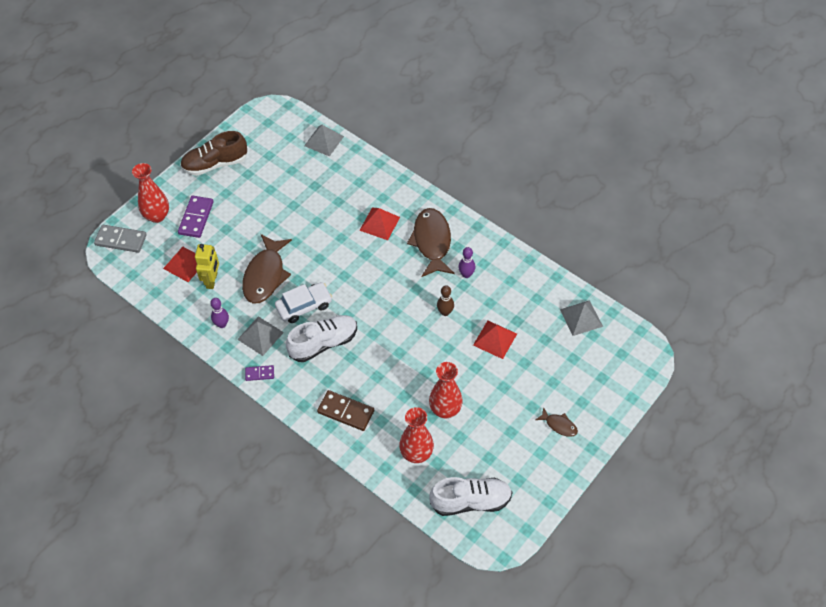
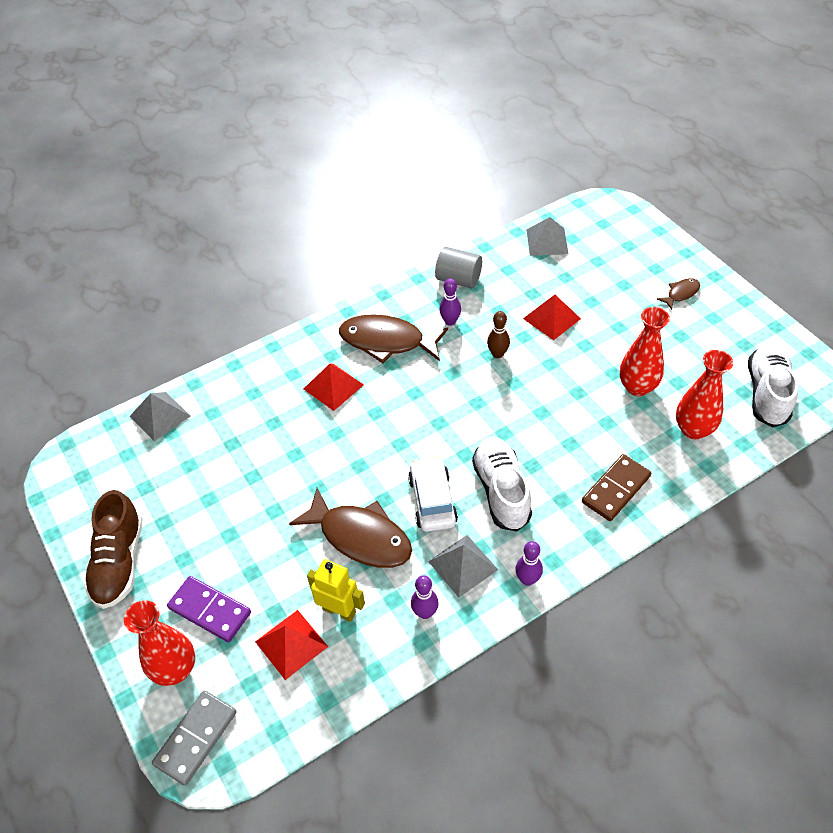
camera: 70 degrees left, 5 degrees down
purple domino [245,365,274,381] -> purple bowling pin [515,541,543,586]
none -> grey cylinder [435,247,482,289]

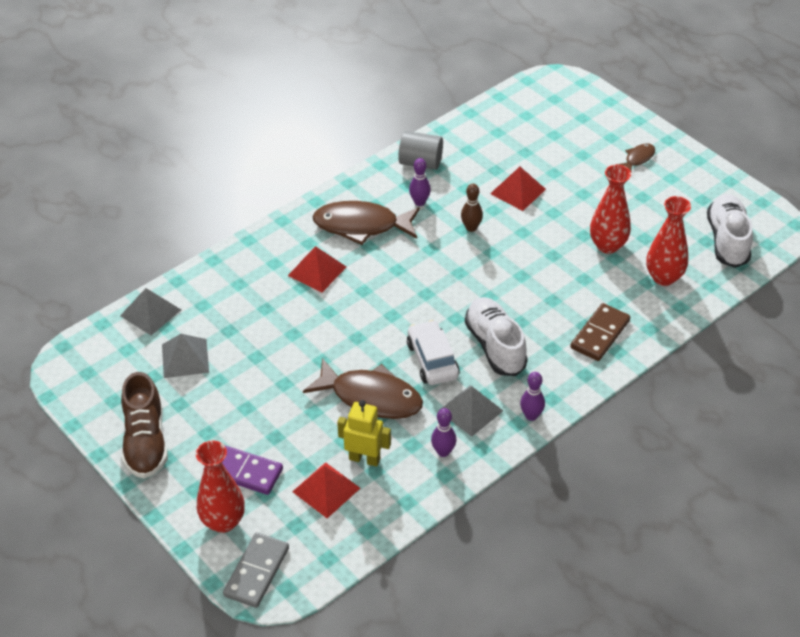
camera: 10 degrees left, 5 degrees down
grey pyramid [527,217,568,256] -> grey pyramid moved to [162,334,209,378]

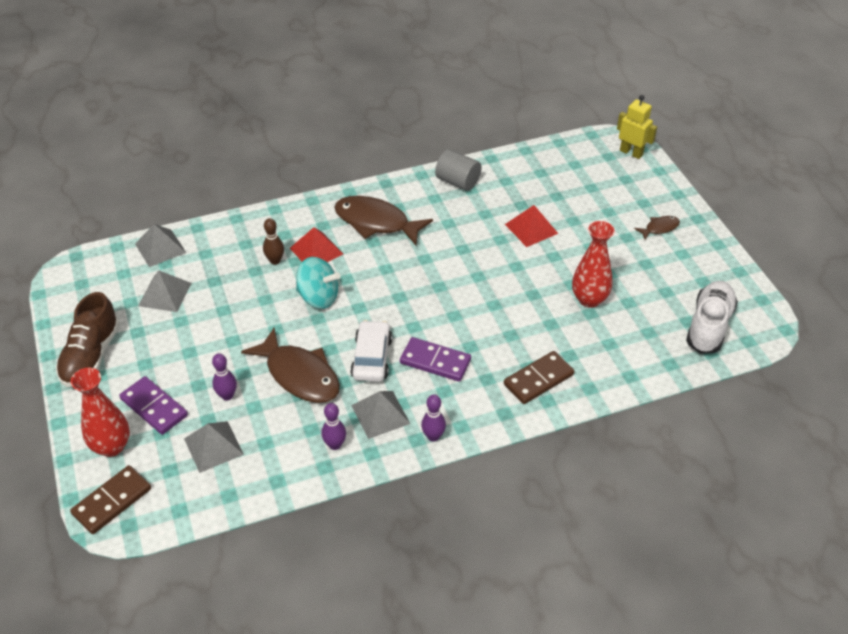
camera: 20 degrees right, 0 degrees up
grey domino [223,532,289,608] -> brown domino [70,465,151,534]
red pyramid [292,462,360,518] -> grey pyramid [184,421,244,473]
yellow robot [337,400,391,467] -> yellow robot moved to [617,95,657,159]
purple bowling pin [409,158,431,206] -> purple bowling pin moved to [212,354,237,401]
brown bowling pin [461,184,483,232] -> brown bowling pin moved to [263,218,284,265]
white shoe [465,297,528,376] -> purple domino [400,337,471,382]
red vase [646,196,691,286] -> none
none -> turquoise spinning top [296,257,340,309]

